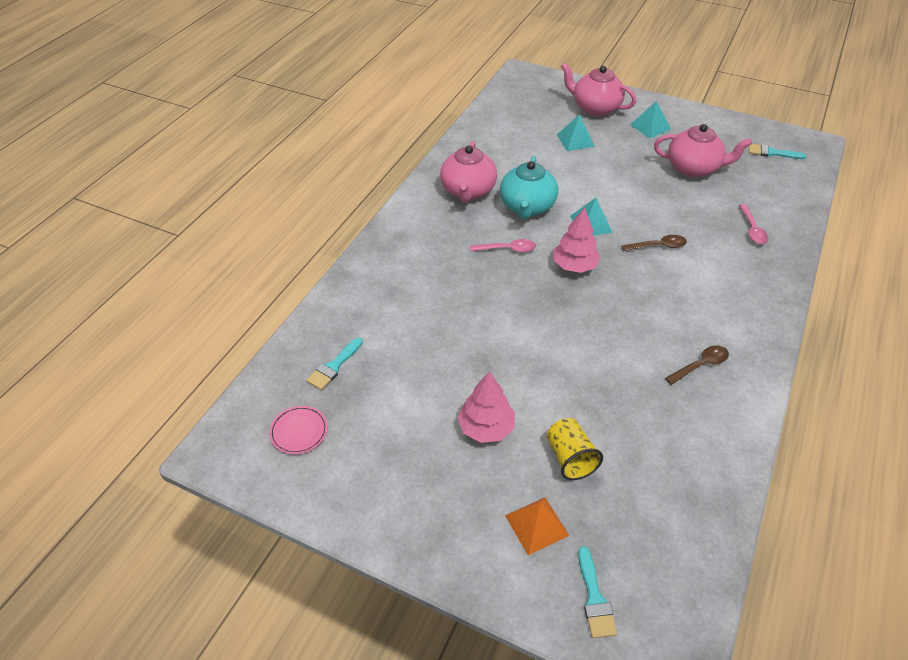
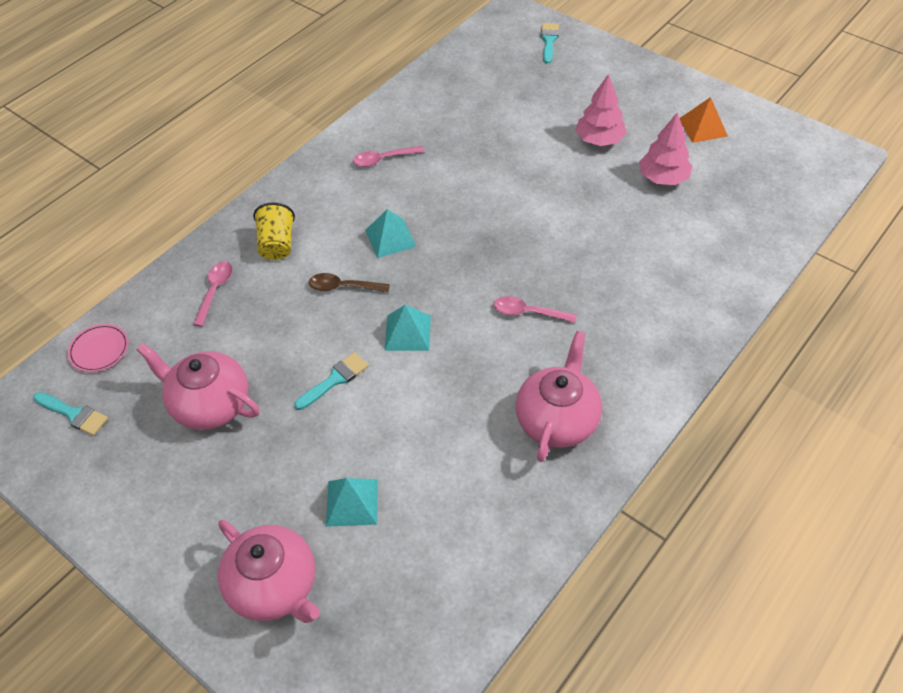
camera: 165 degrees left, 5 degrees up
pink plate [269,406,328,454] -> pink plate moved to [68,324,129,372]
turquoise brush [306,338,363,390] -> turquoise brush moved to [294,352,368,410]
turquoise teapot [500,156,558,220] -> none
orange pyramid [505,497,569,555] -> orange pyramid moved to [680,97,728,143]
yellow cup [547,418,603,480] -> yellow cup moved to [253,202,295,260]
pink tree [553,207,601,273] -> pink tree moved to [639,113,693,185]
turquoise pyramid [630,101,671,138] -> turquoise pyramid moved to [365,209,416,258]
brown spoon [665,345,729,385] -> pink spoon [353,146,425,167]

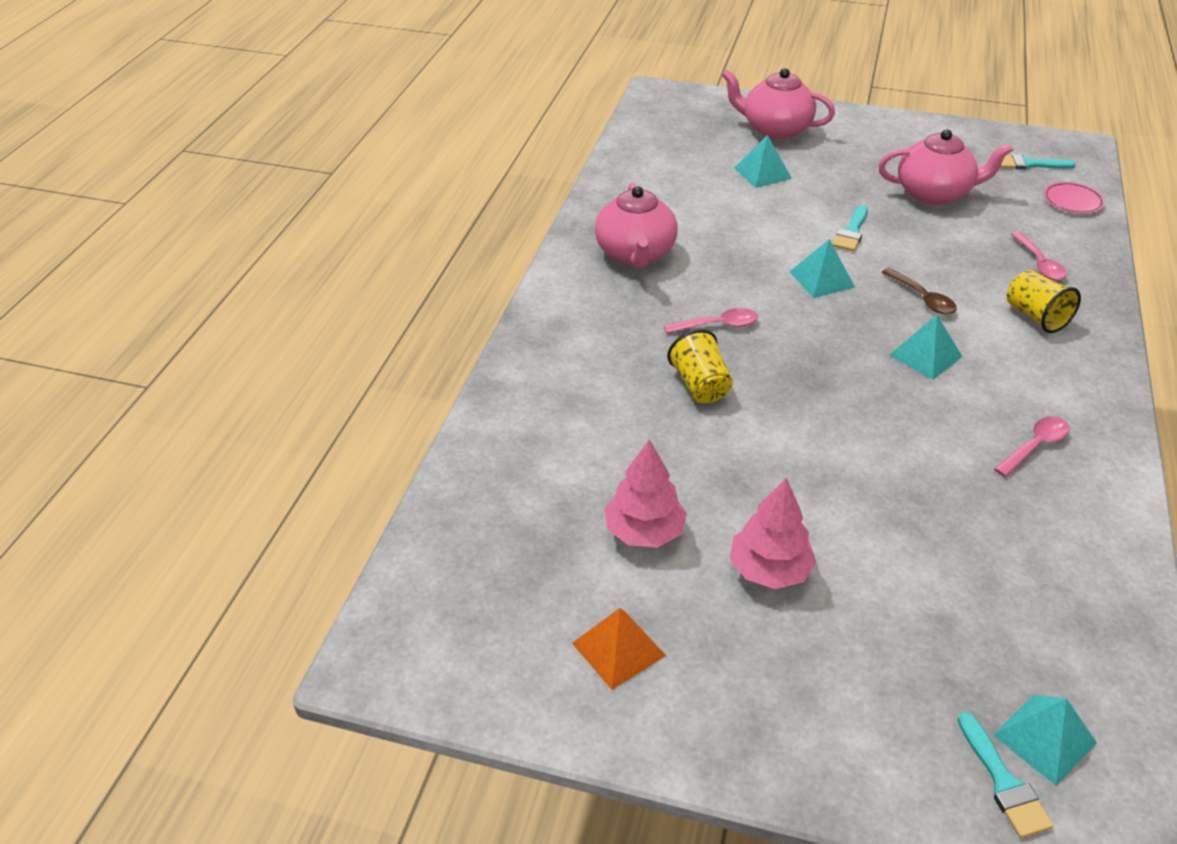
camera: 155 degrees right, 10 degrees down
brown spoon [309,273,390,292] -> brown spoon turned 75 degrees clockwise [882,268,957,314]
none -> yellow cup [667,329,733,403]
none -> turquoise pyramid [993,695,1097,786]

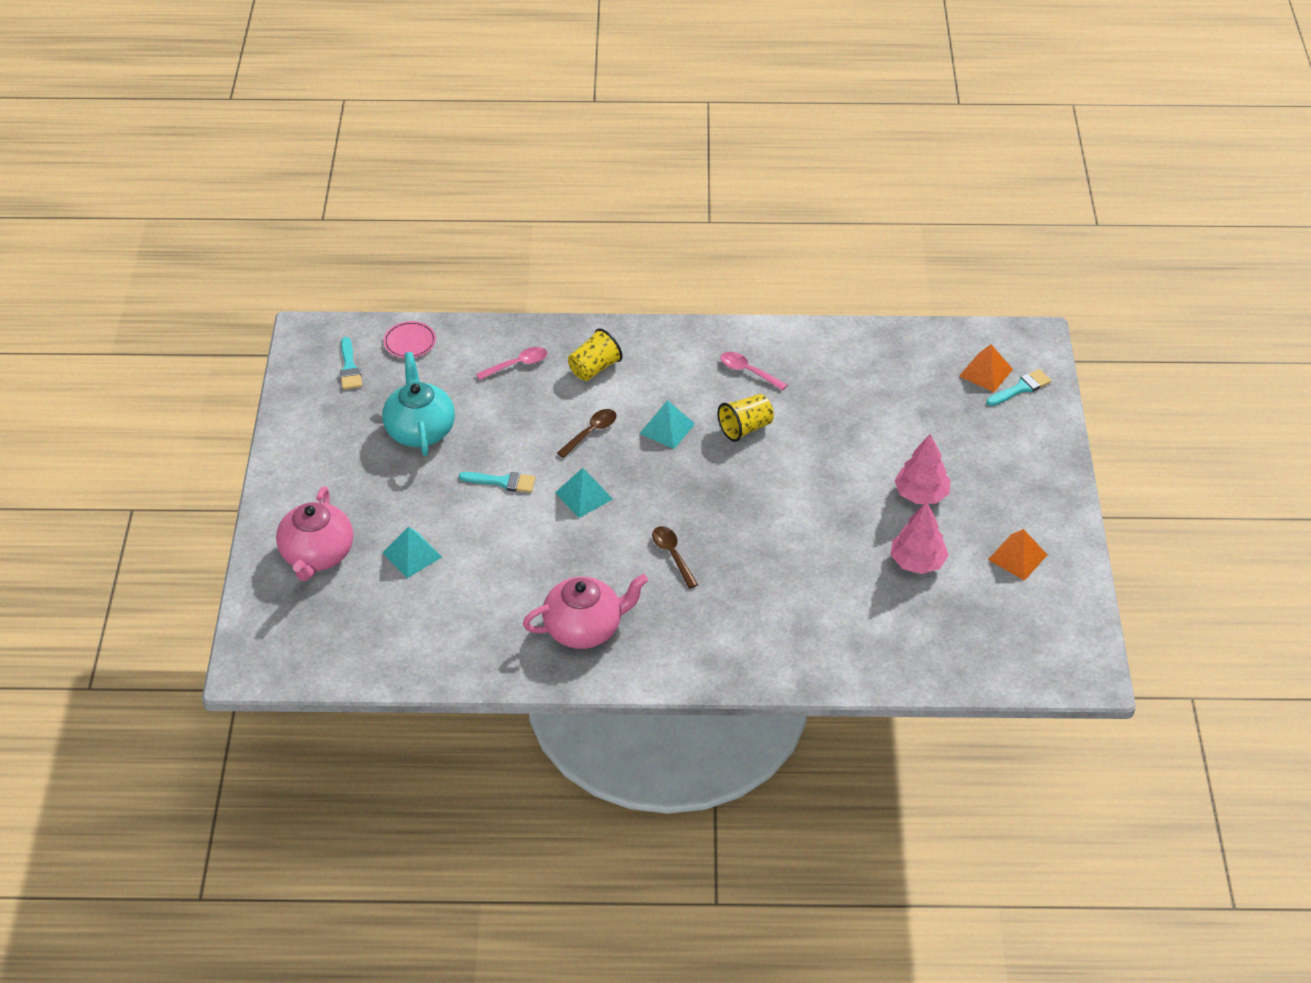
camera: 105 degrees left, 5 degrees up
pink spoon [664,308,758,334] -> brown spoon [652,526,698,589]
yellow cup [667,329,733,403] -> yellow cup moved to [717,394,774,442]
pink teapot [879,130,1013,205] -> turquoise teapot [382,352,455,456]
turquoise pyramid [993,695,1097,786] -> orange pyramid [959,344,1013,392]

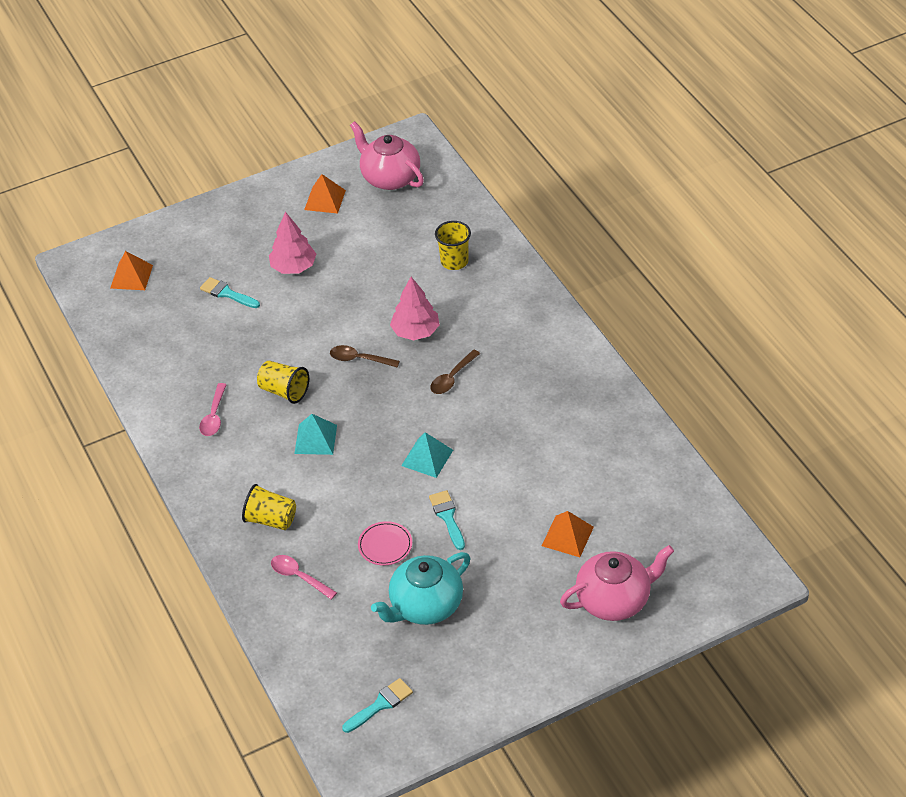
camera: 115 degrees left, 0 degrees up
pink plate [383,321,436,358] -> pink plate moved to [358,521,412,565]
turquoise pyramid [383,527,442,578] -> orange pyramid [542,511,594,557]
pink teapot [523,574,648,649] -> pink teapot moved to [350,121,424,190]
brown spoon [557,409,617,458] -> brown spoon moved to [330,345,400,368]
pink tree [891,502,949,574] -> pink tree moved to [390,277,440,340]
turquoise brush [986,369,1051,406] -> turquoise brush moved to [200,277,260,308]
none -> yellow cup [435,221,471,270]

